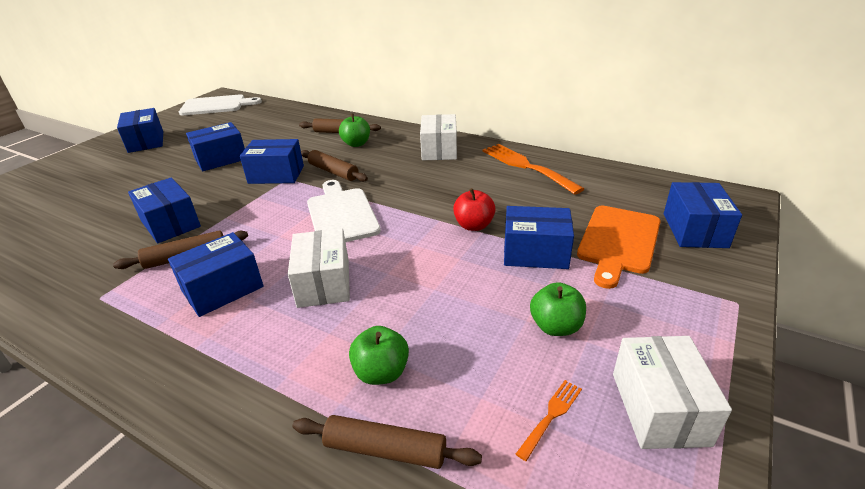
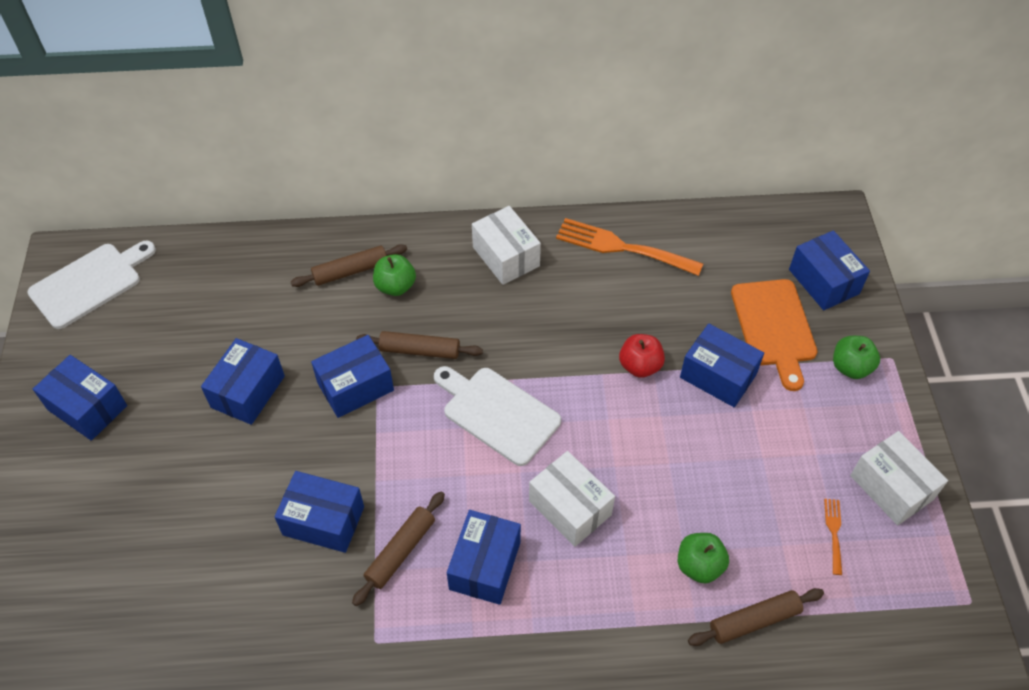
camera: 35 degrees left, 20 degrees up
blue box [504,206,574,269] -> blue box turned 60 degrees clockwise [680,324,764,407]
green apple [530,282,586,336] -> green apple moved to [833,336,880,379]

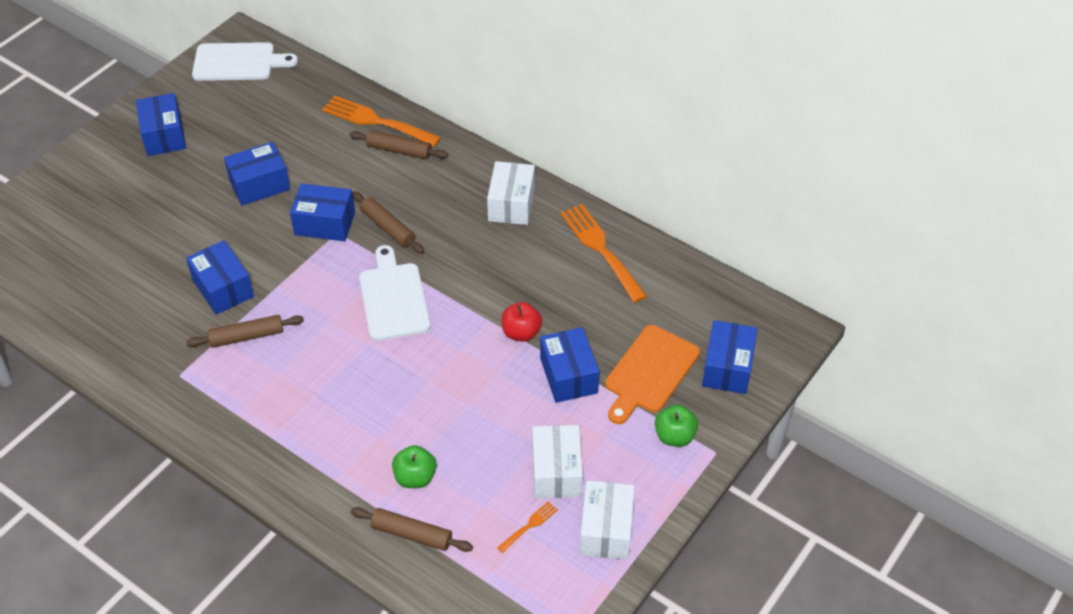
camera: 40 degrees right, 5 degrees down
green apple [373,254,416,296] -> none
blue box [447,510,521,605] -> none
white box [529,451,615,547] -> white box moved to [532,425,583,499]
none -> orange fork [322,95,441,147]

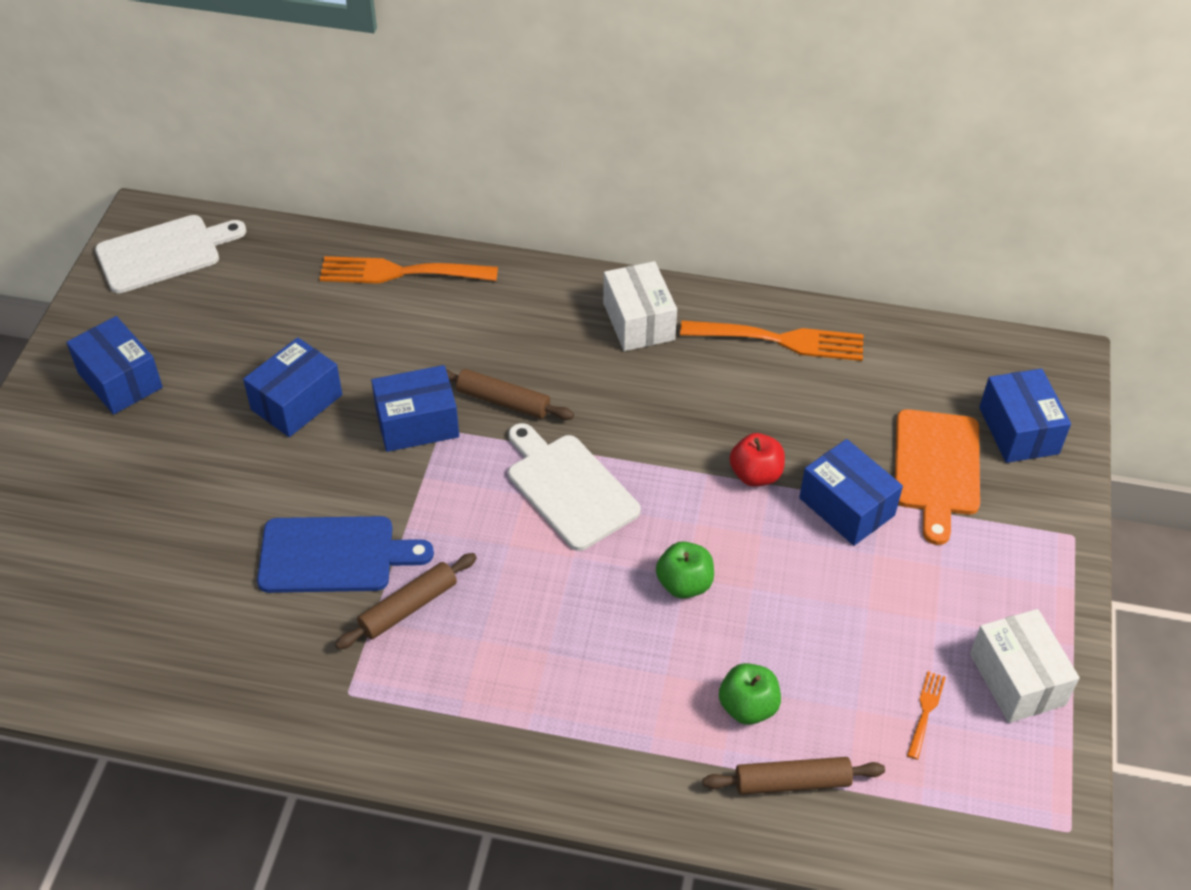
camera: 25 degrees left, 0 degrees up
blue box [186,240,254,315] -> blue cutting board [257,516,434,593]
brown rolling pin [349,130,448,159] -> none
white box [532,425,583,499] -> none
orange fork [561,204,647,303] -> orange fork turned 150 degrees clockwise [680,321,864,361]
green apple [655,405,698,447] -> green apple moved to [656,541,714,599]

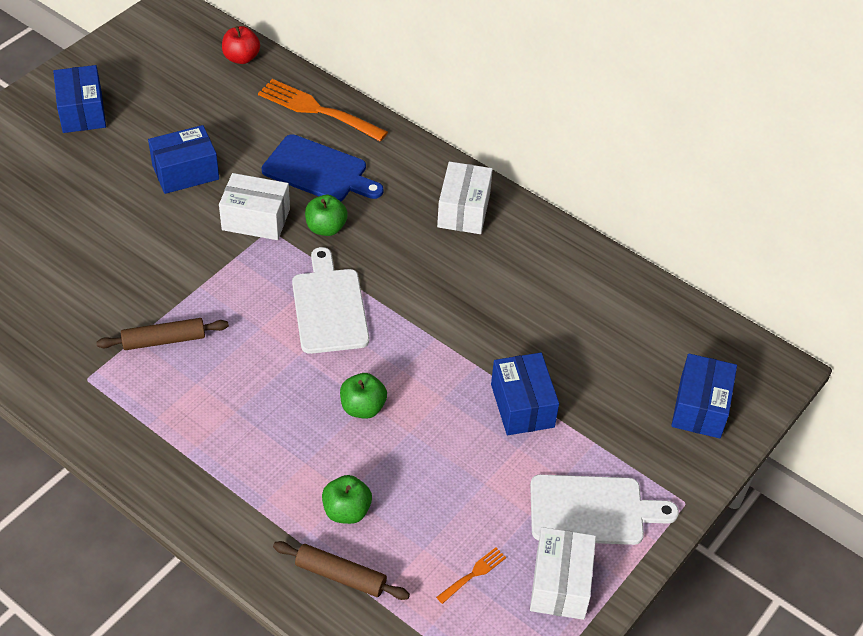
camera: 25 degrees right, 0 degrees up
white cutting board [95,215,246,293] -> white cutting board moved to [530,474,679,545]
blue cutting board [257,516,434,593] -> blue cutting board moved to [262,134,384,202]
blue box [371,365,459,452] -> white box [219,173,290,240]
brown rolling pin [446,369,574,420] -> green apple [305,195,348,236]
orange fork [680,321,864,361] -> none
red apple [730,433,785,487] -> red apple moved to [222,26,260,64]
orange cutting board [895,409,980,545] -> none

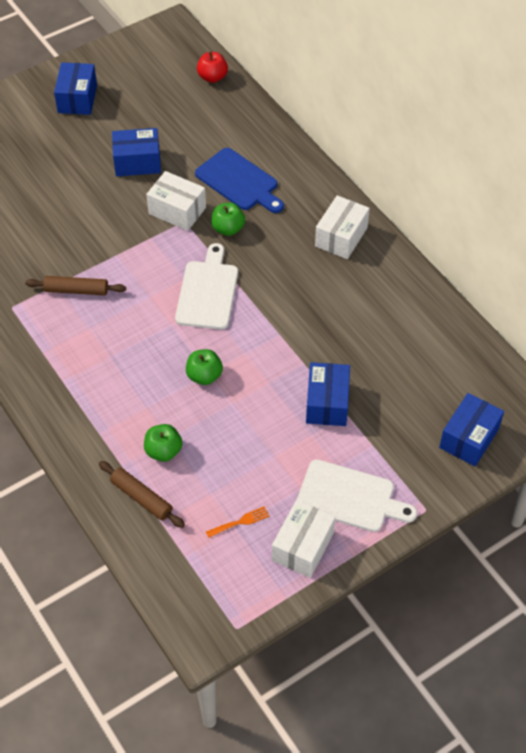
camera: 20 degrees right, 5 degrees up
orange fork [258,79,388,142] -> none

